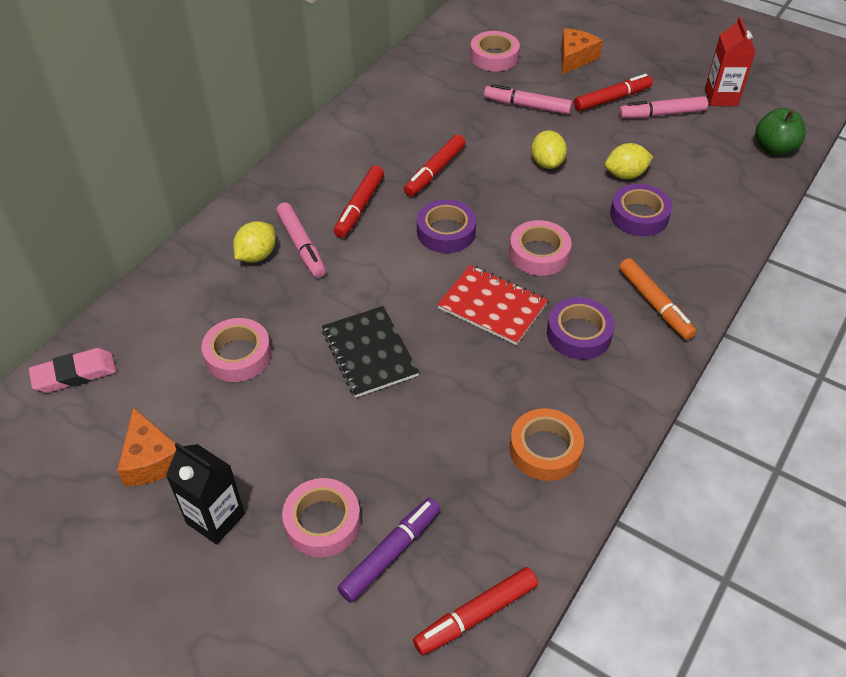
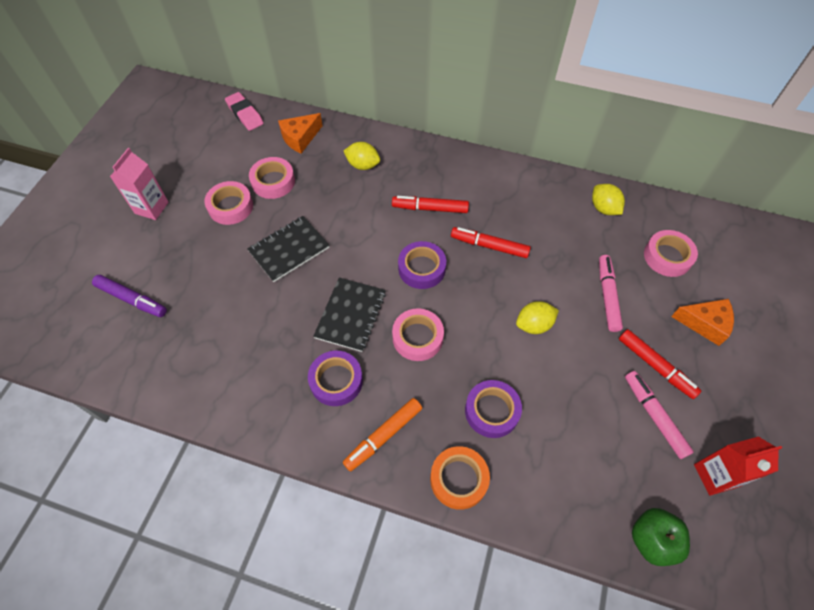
camera: 75 degrees right, 10 degrees up
orange cheese [117,407,176,486] -> orange cheese moved to [278,113,322,153]
black carton [166,442,245,545] -> pink carton [110,148,169,220]
pink marker [276,202,326,278] -> none
pink tape [282,478,361,557] -> pink tape moved to [204,181,253,225]
red marker [413,567,538,655] -> none
red notebook [437,265,548,345] -> black notebook [313,278,386,352]
orange tape [510,408,584,481] -> orange tape moved to [430,446,490,510]
yellow lemon [605,143,653,179] -> yellow lemon moved to [592,184,625,215]

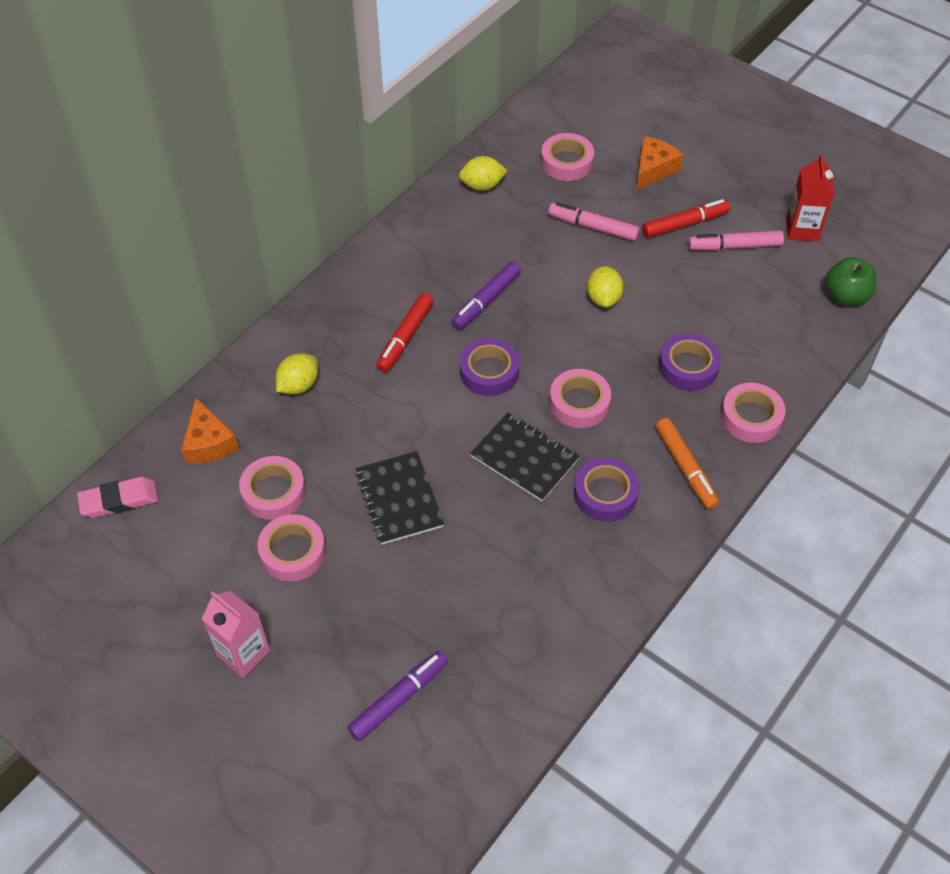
camera: 70 degrees left, 5 degrees down
orange tape [430,446,490,510] -> pink tape [721,383,785,443]
red marker [451,227,531,258] -> purple marker [451,261,521,329]

